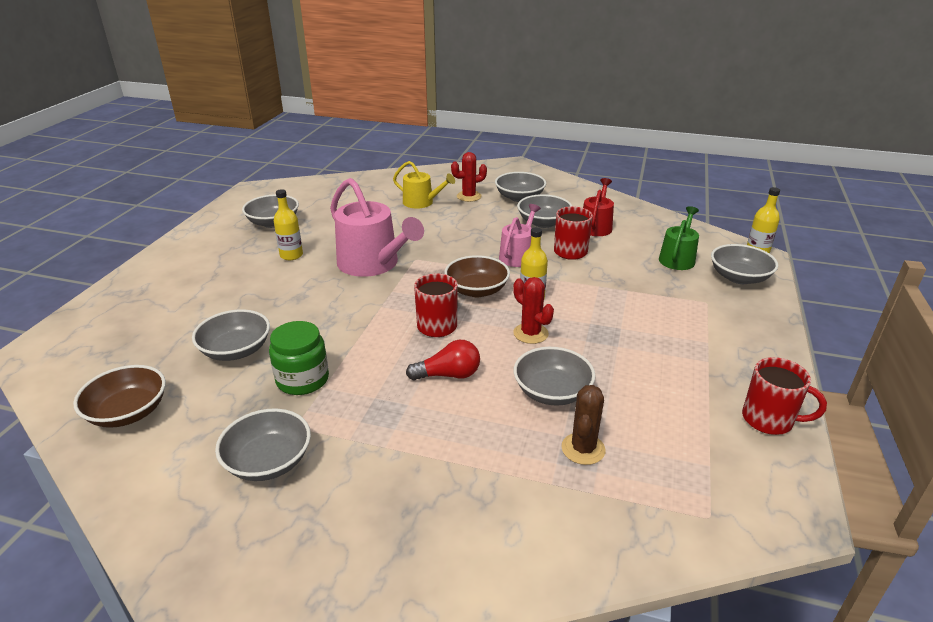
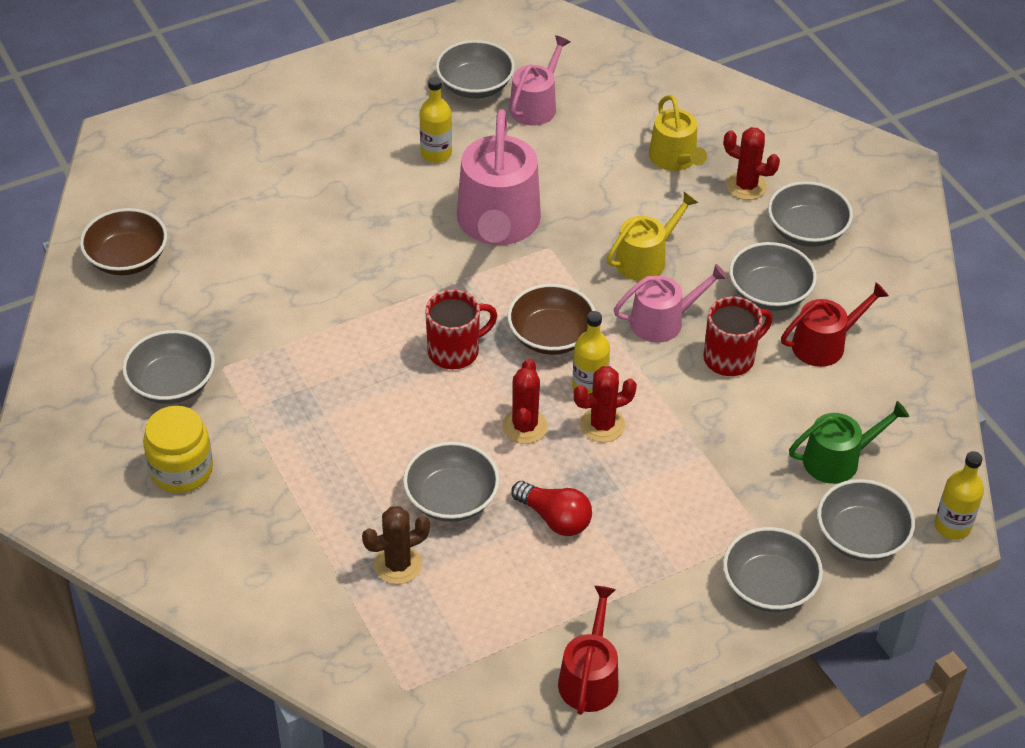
camera: 45 degrees right, 15 degrees up
grey bowl [192,309,270,361] -> grey bowl moved to [723,527,823,612]
green jar [269,321,329,395] -> none
red light bulb [406,340,480,381] -> red light bulb moved to [511,481,592,536]
red mug [742,357,827,435] -> red watering can [558,586,619,715]
none -> yellow jar [143,406,213,493]
none -> pink watering can [509,35,570,126]
none -> red cactus [573,366,637,442]
none -> yellow watering can [607,192,698,281]

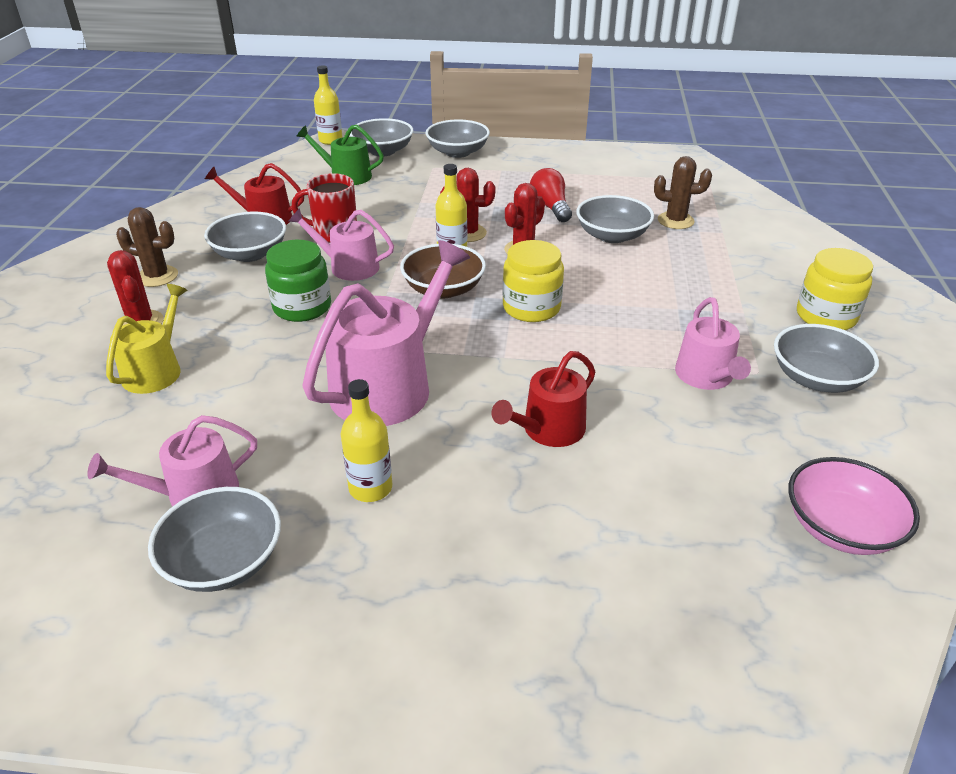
camera: 145 degrees left, 10 degrees down
brown bowl [80,208,167,275] -> pink bowl [788,457,920,555]
red mug [425,289,498,369] -> yellow jar [503,240,564,322]
red watering can [558,586,619,715] -> red watering can moved to [491,351,595,447]
yellow watering can [607,192,698,281] -> green jar [265,240,331,322]
grey bowl [768,181,853,247] -> brown cactus [116,207,178,287]
none -> pink watering can [675,297,751,390]

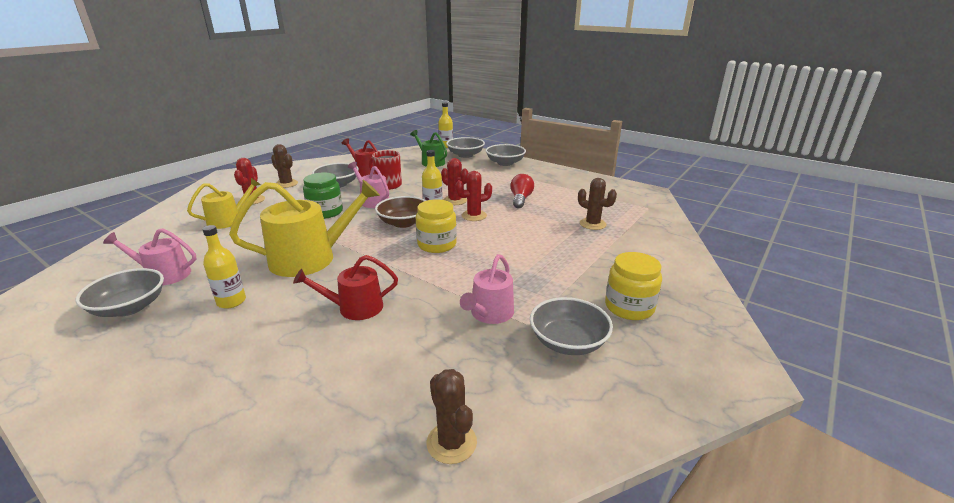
camera: 30 degrees right, 10 degrees down
pink watering can [302,240,470,426] -> yellow watering can [229,180,380,277]
grey bowl [576,195,654,243] -> none
pink bowl [788,457,920,555] -> brown cactus [426,369,477,464]

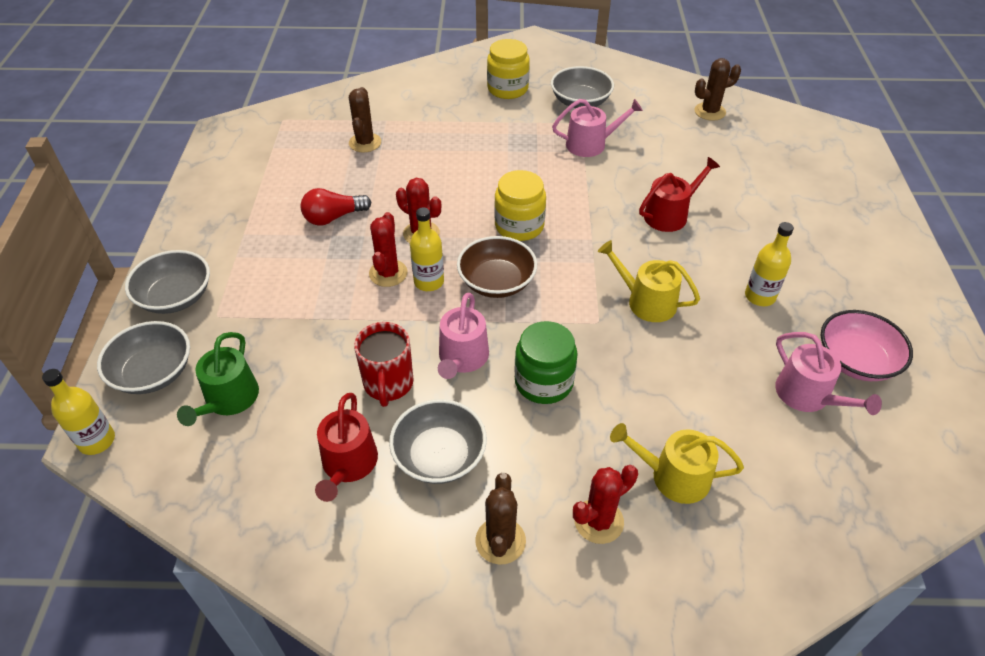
camera: 125 degrees left, 20 degrees up
grey bowl [76,268,164,317] -> pink bowl [821,310,913,381]
yellow watering can [229,180,380,277] -> yellow watering can [598,240,700,322], size x0.59
red watering can [293,255,398,320] -> red watering can turned 75 degrees counterclockwise [639,157,720,232]
brown cactus [426,369,477,464] -> brown cactus turned 45 degrees clockwise [695,58,741,121]

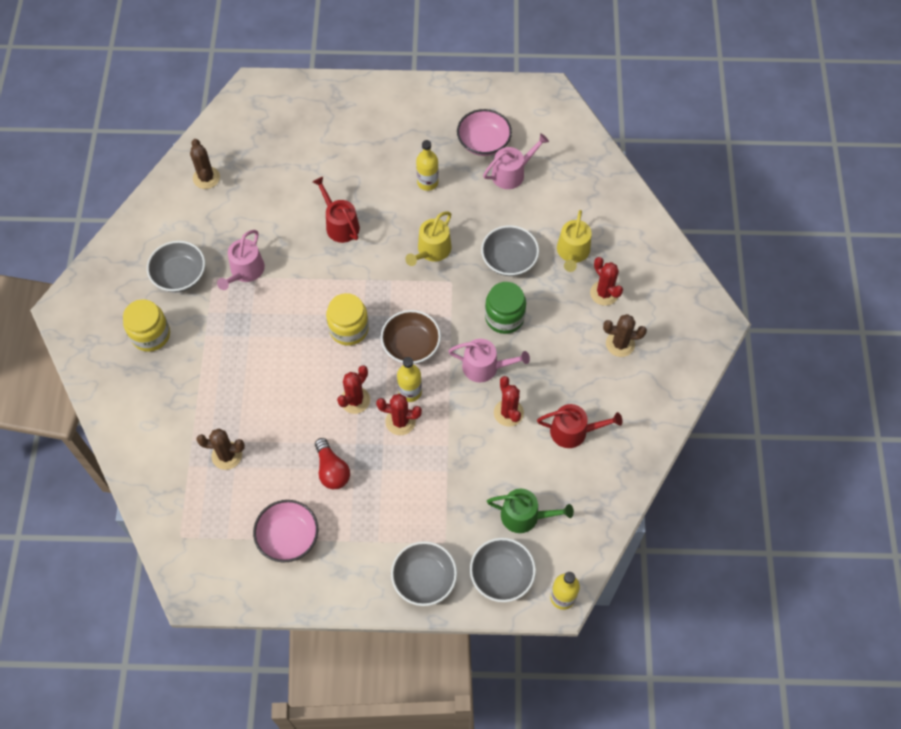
camera: 90 degrees left, 15 degrees up
red mug [354,322,414,407] -> red cactus [494,376,524,427]
grey bowl [389,399,487,484] -> grey bowl moved to [481,225,539,276]
pink watering can [552,99,643,157] -> pink watering can turned 150 degrees counterclockwise [217,230,265,290]
none -> pink bowl [253,500,318,563]

